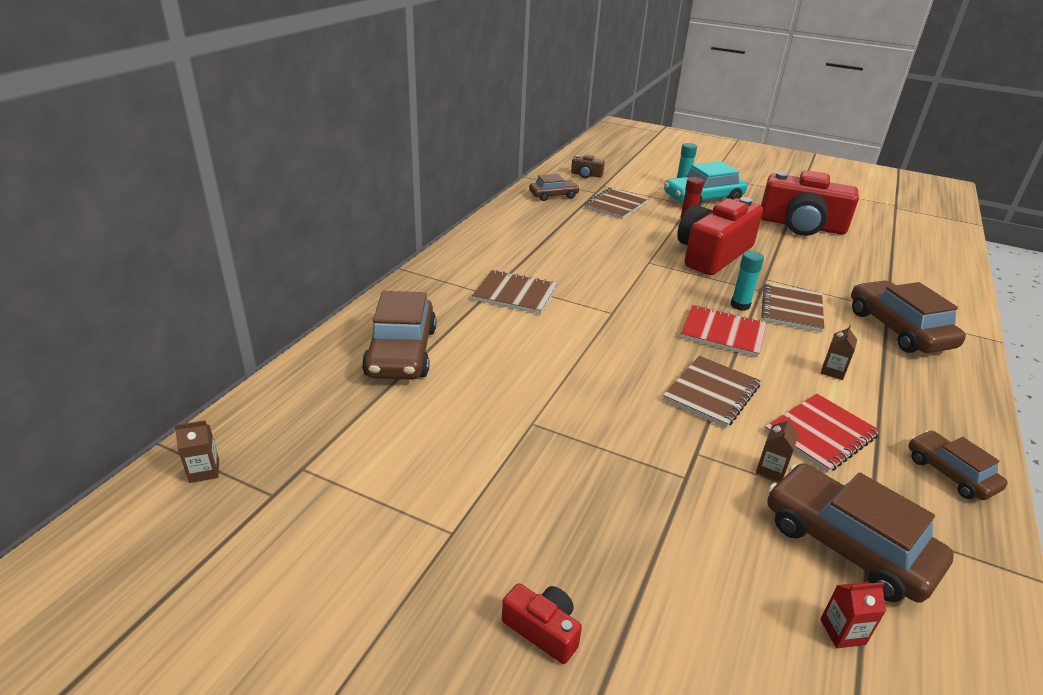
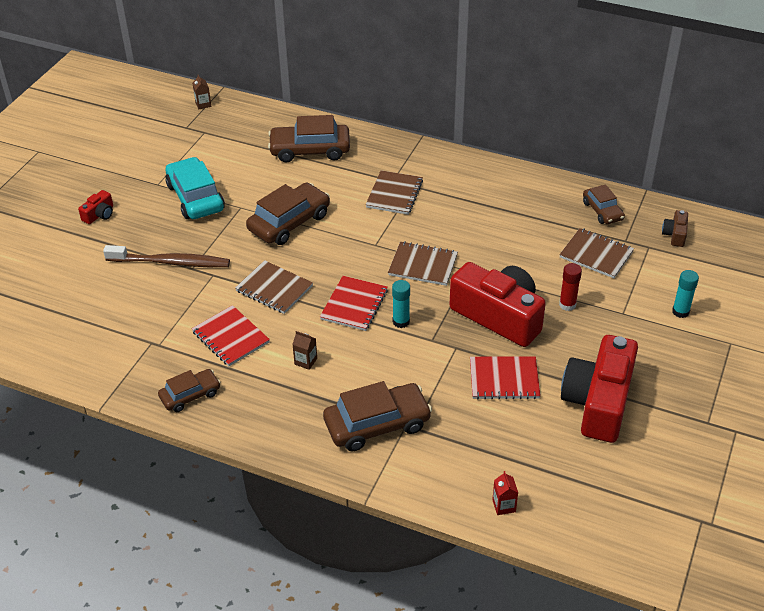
camera: 90 degrees right, 10 degrees up
turquoise car [664,161,747,206] -> turquoise car moved to [165,157,225,219]
brown carton [756,417,799,482] -> none
brown notebook [761,283,824,332] -> brown notebook moved to [388,241,458,286]
brown car [767,463,954,603] -> brown car moved to [246,182,330,245]
red carton [820,582,886,648] -> red carton moved to [492,471,518,515]
none -> brown toothbrush [103,245,230,267]
none -> red notebook [470,356,541,399]

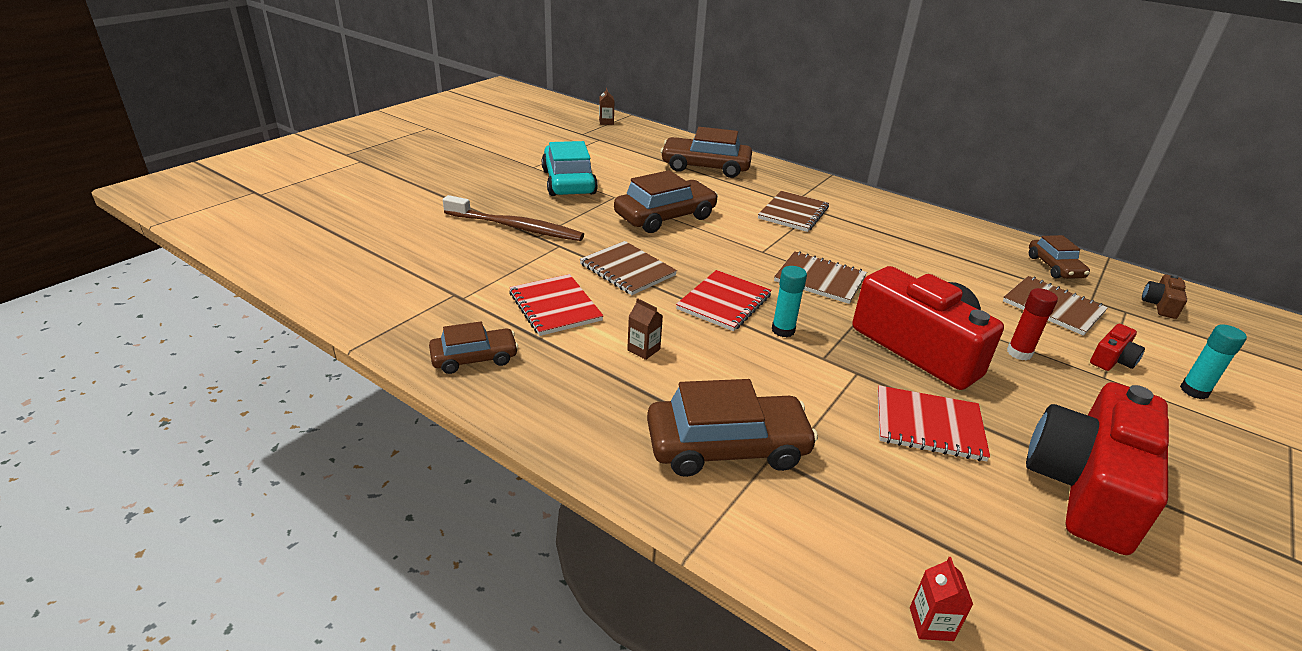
camera: 10 degrees right, 10 degrees down
red camera [78,190,113,224] -> red camera moved to [1090,324,1145,371]

